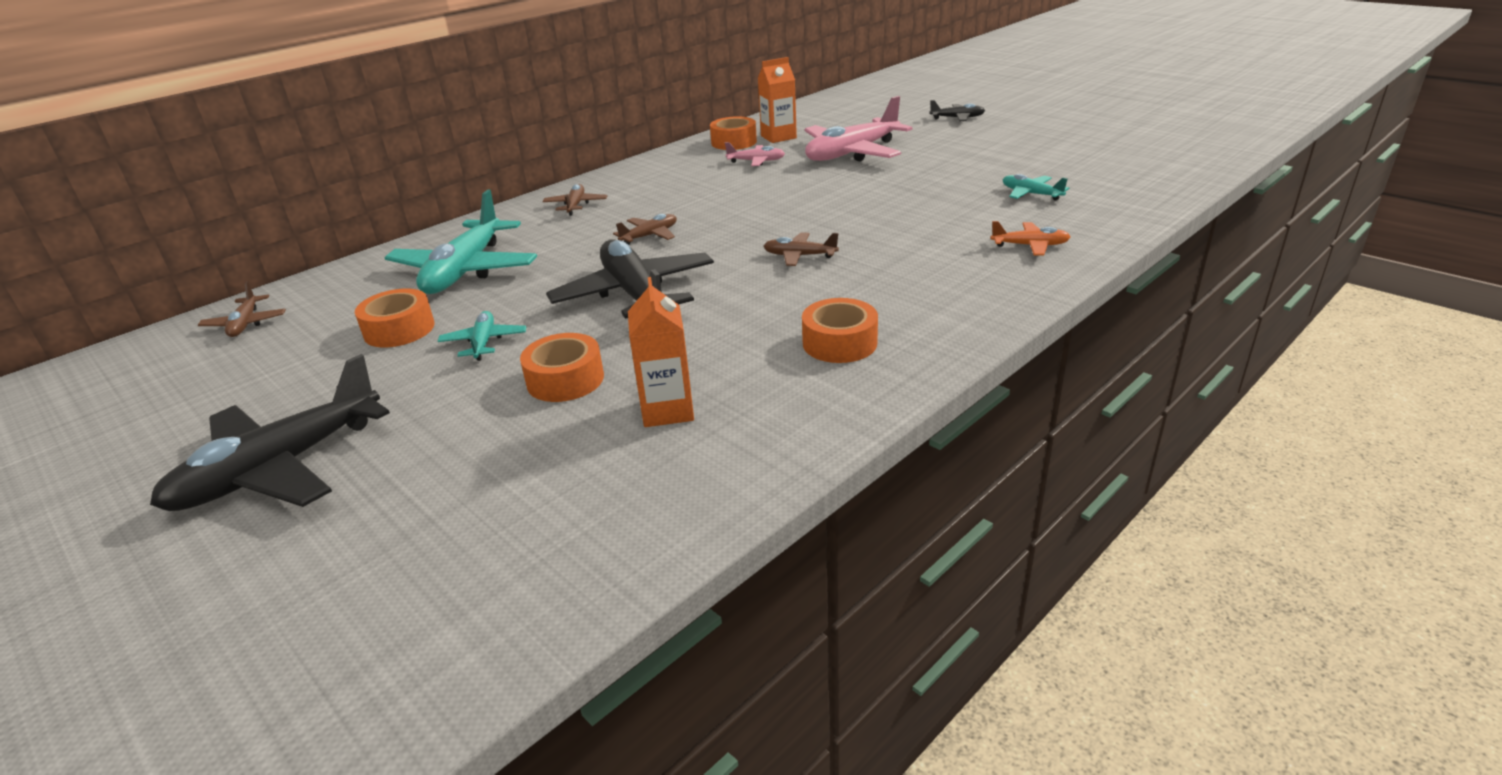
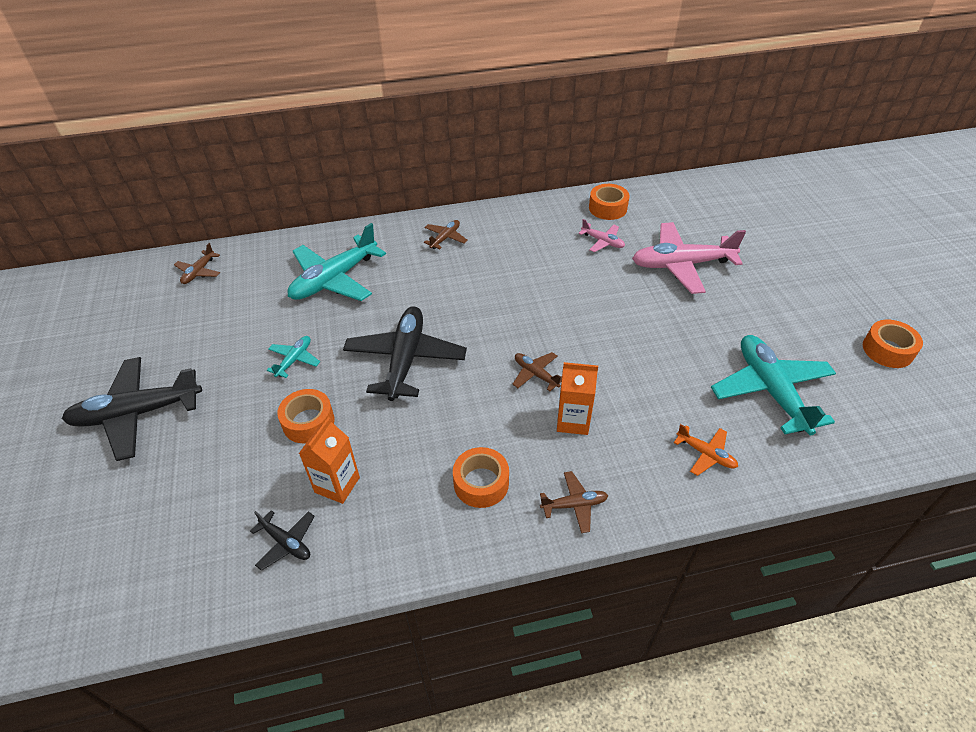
camera: 30 degrees right, 15 degrees up
orange tape [355,288,435,347] -> orange tape moved to [863,320,923,368]
brown plane [613,214,677,245] -> brown plane moved to [540,471,608,533]
orange carton [758,57,797,143] -> orange carton moved to [557,362,598,435]
black plane [930,100,985,121] -> black plane moved to [250,510,315,571]
turquoise plane [1003,174,1069,201] -> turquoise plane [711,335,836,436], size x2.11

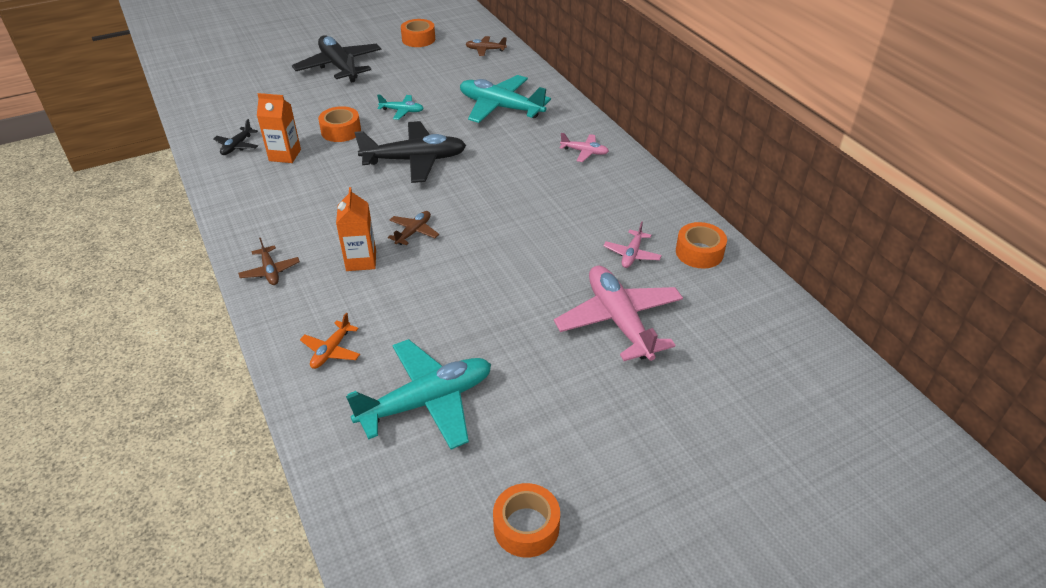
camera: 75 degrees right, 5 degrees down
brown plane [424,220,468,249] -> pink plane [560,133,609,162]
orange tape [453,447,509,508] -> orange tape moved to [401,19,435,47]

